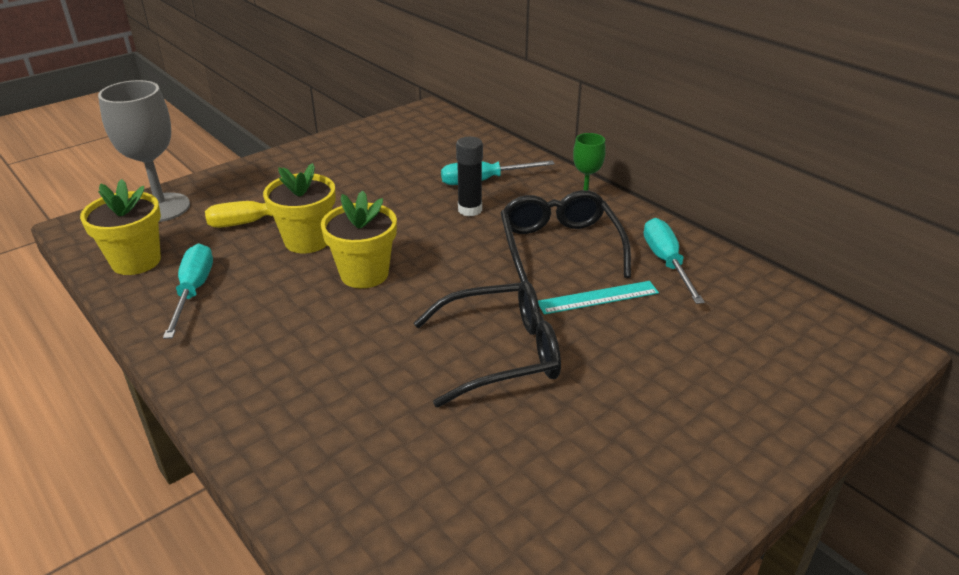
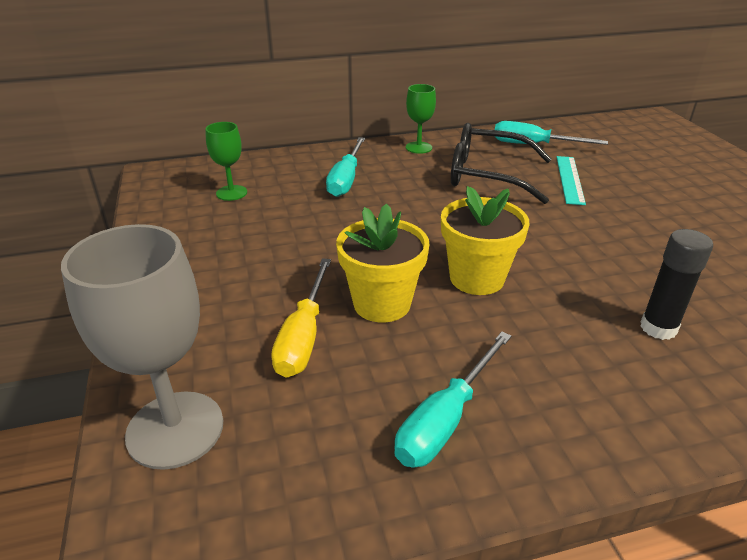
camera: 65 degrees left, 0 degrees up
yellow flower pot [80,179,161,275] -> none
turquoise screwdriver [163,243,213,339] -> turquoise screwdriver turned 75 degrees counterclockwise [394,331,511,468]
black glasses [414,280,561,407] -> none
black glue stick [456,137,483,216] -> black glue stick moved to [640,229,713,340]
none -> green goblet [205,122,247,201]

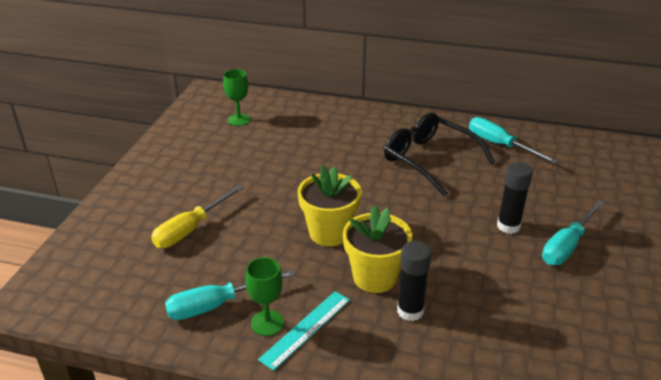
camera: 30 degrees right, 0 degrees up
grey goblet [61,224,223,470] -> none
turquoise screwdriver [326,137,365,197] -> turquoise screwdriver moved to [542,200,605,265]
yellow flower pot [336,203,430,323] -> yellow flower pot moved to [343,205,412,293]
green goblet [406,84,436,154] -> green goblet moved to [245,257,284,336]
turquoise ruler [557,156,586,205] -> turquoise ruler moved to [258,291,350,371]
none -> black glue stick [497,162,533,234]

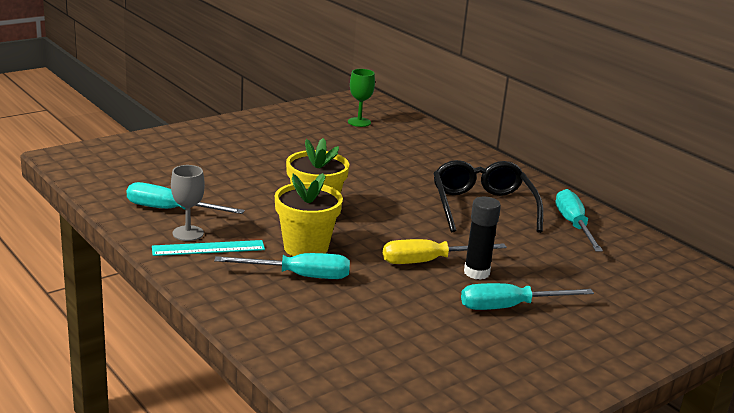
camera: 35 degrees right, 10 degrees down
yellow screwdriver [151,185,244,248] -> yellow screwdriver moved to [383,239,507,264]
green goblet [245,257,284,336] -> grey goblet [171,165,205,241]
black glue stick [397,241,431,321] -> turquoise screwdriver [214,253,350,279]

